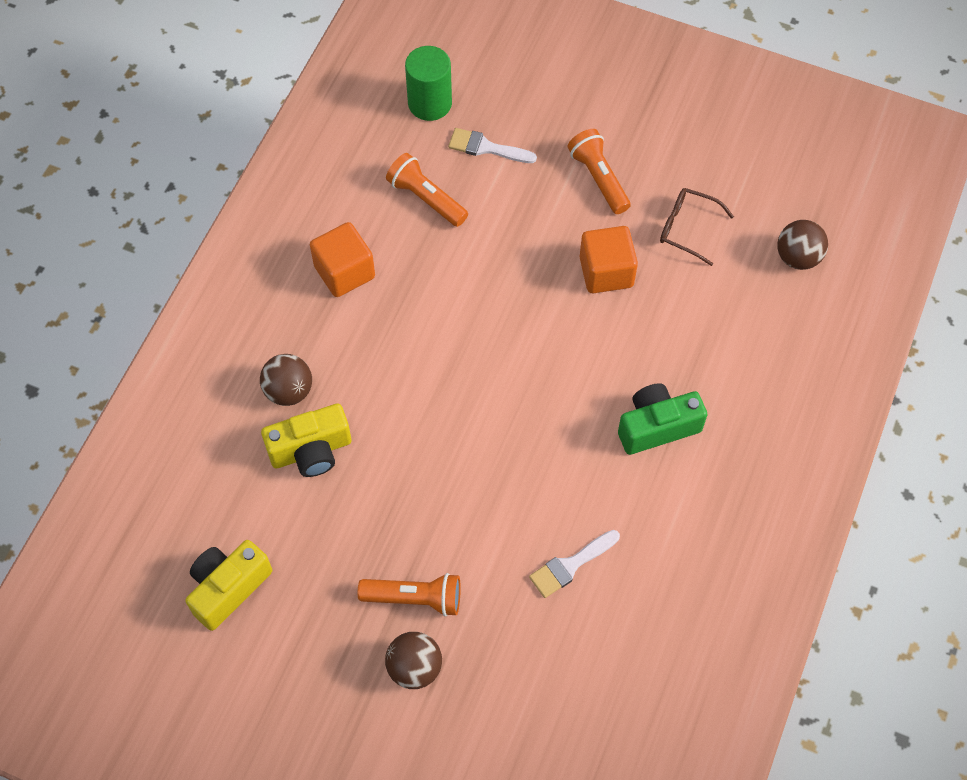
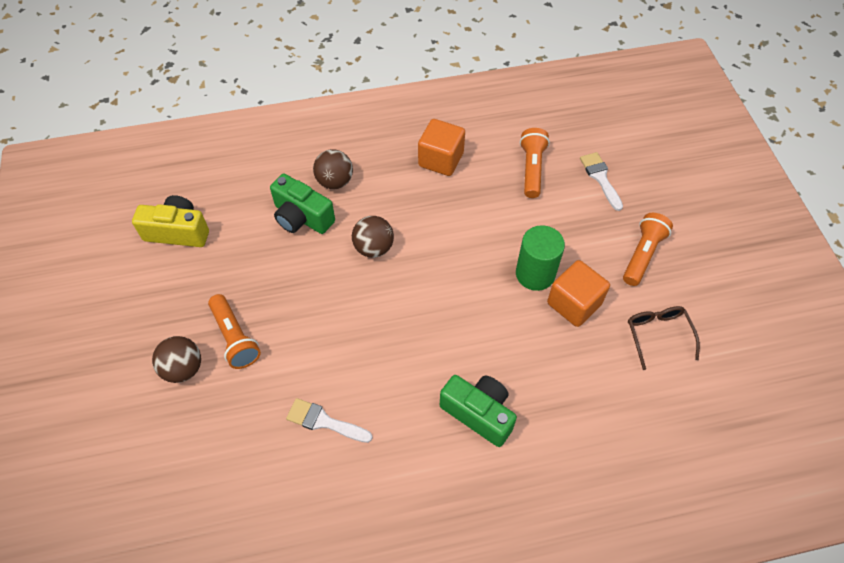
camera: 55 degrees right, 5 degrees down
yellow camera [261,404,351,477] -> green camera [270,174,335,234]
green cylinder [405,46,452,121] -> green cylinder moved to [516,225,565,291]
brown ball [777,220,828,270] -> brown ball moved to [352,216,394,258]

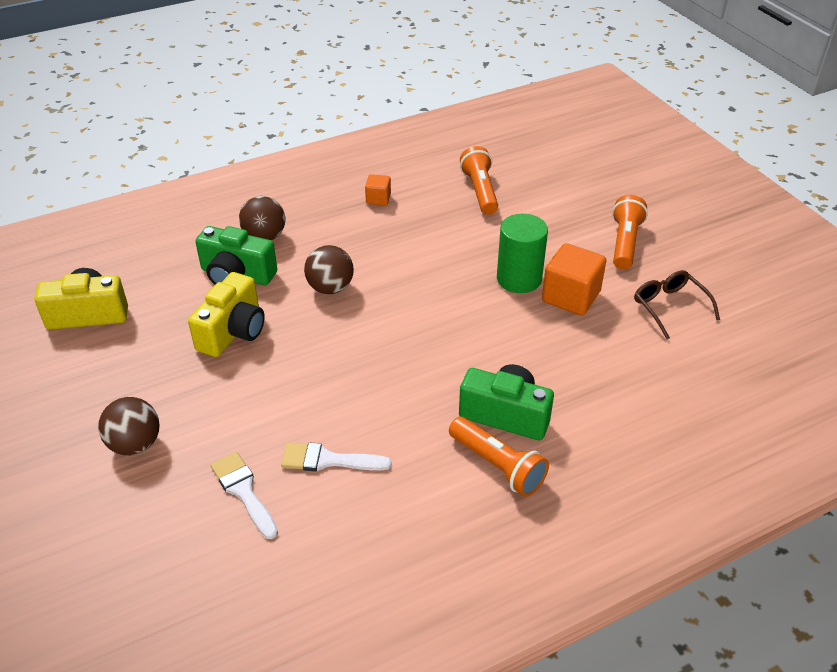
camera: 15 degrees left, 15 degrees down
orange flashlight [208,294,261,369] -> orange flashlight moved to [449,417,549,497]
orange cube [418,119,465,176] -> orange cube [365,174,391,205], size x0.53
white brush [580,152,623,211] -> white brush moved to [211,452,278,539]
none -> yellow camera [188,272,265,357]

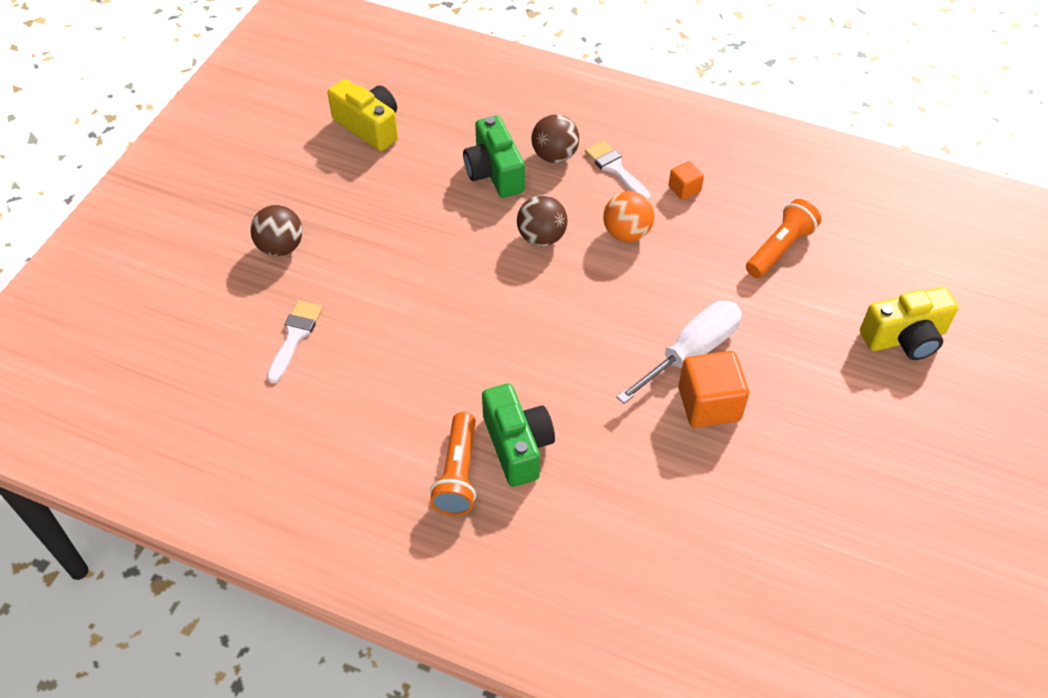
camera: 50 degrees right, 10 degrees up
yellow camera [188,272,265,357] -> yellow camera moved to [860,287,958,360]
white brush [281,442,392,471] -> white brush moved to [585,141,651,200]
green cylinder [497,214,548,293] -> white screwdriver [616,301,742,404]
orange flashlight [612,195,648,270] -> none
brown glasses [634,270,720,340] -> none
none -> orange ball [603,191,654,242]

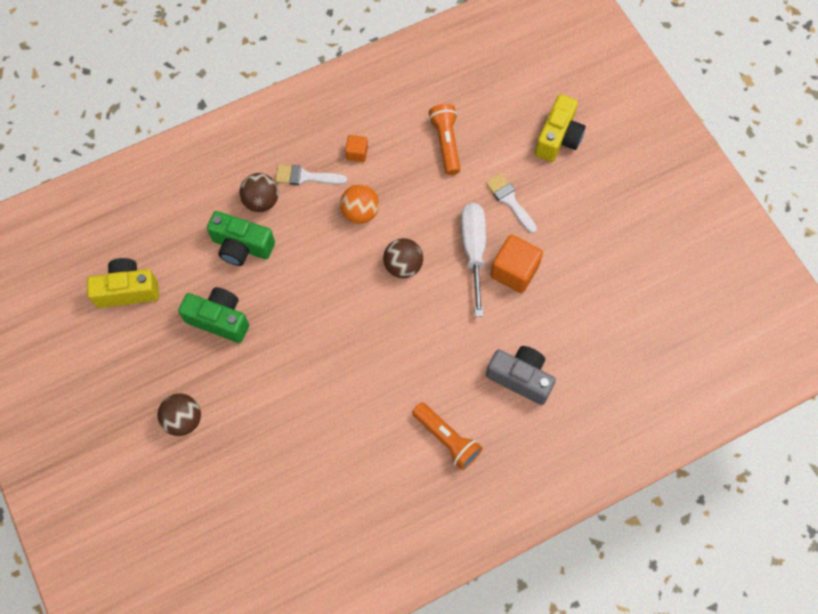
camera: 50 degrees left, 15 degrees up
white brush [267,300,323,384] -> white brush moved to [486,173,537,233]
green camera [482,383,555,487] -> green camera moved to [178,287,249,343]
brown ball [517,195,568,246] -> brown ball moved to [383,238,423,278]
none -> grey camera [486,346,556,405]

